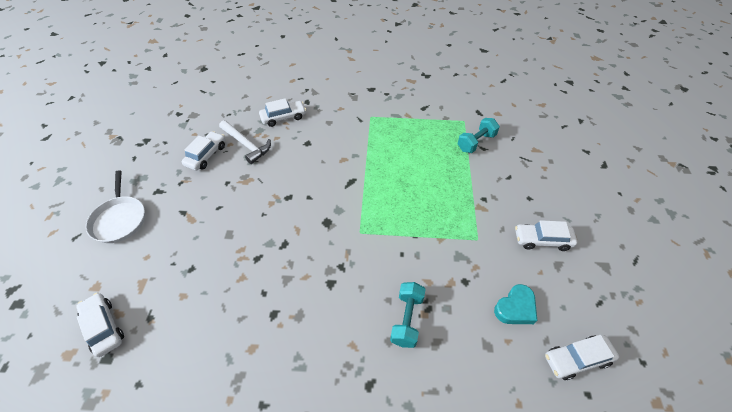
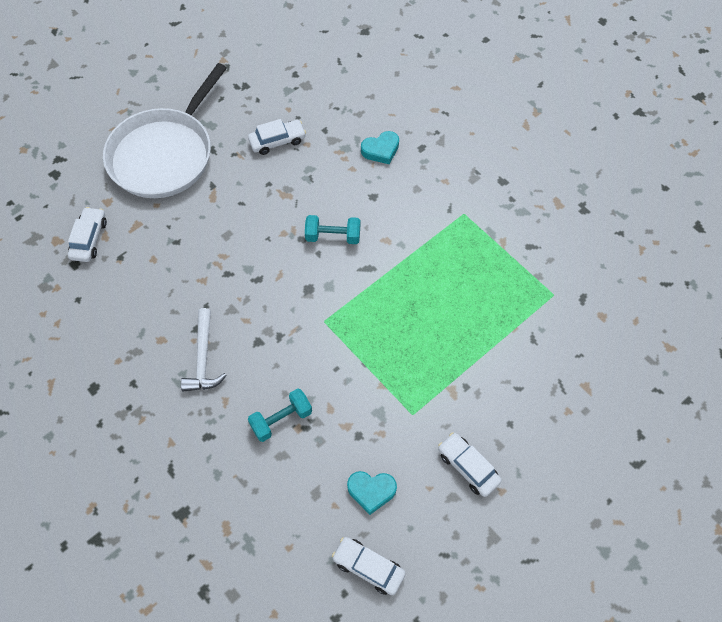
camera: 45 degrees right, 10 degrees up
white pan [86,170,145,243] -> white pan [103,63,227,198], size x1.89
white hammer [219,120,271,164] -> white hammer moved to [181,308,227,391]
white car [259,98,306,127] -> turquoise heart [361,131,399,164]
turquoise dumbbell [458,118,500,153] -> turquoise dumbbell moved to [305,215,360,244]

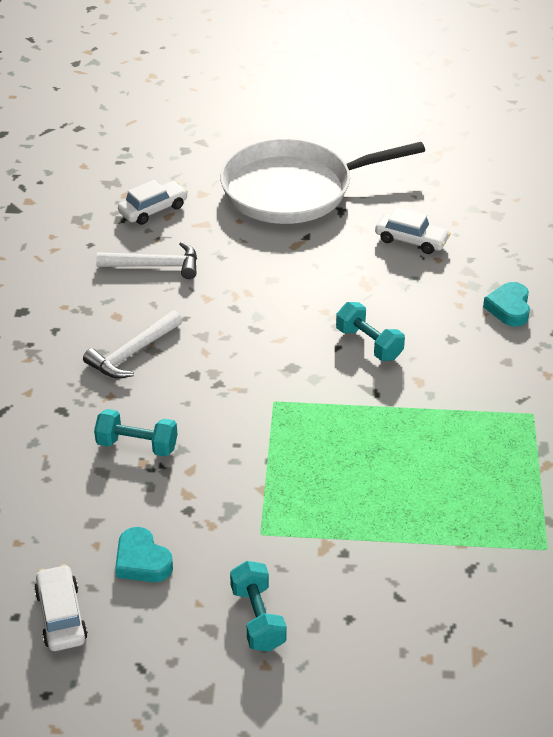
camera: 45 degrees right, 20 degrees down
turquoise heart [361,131,399,164] -> turquoise heart turned 75 degrees clockwise [483,282,530,327]
white car [438,432,502,497] -> turquoise dumbbell [230,561,287,651]
none -> white hammer [96,242,197,279]

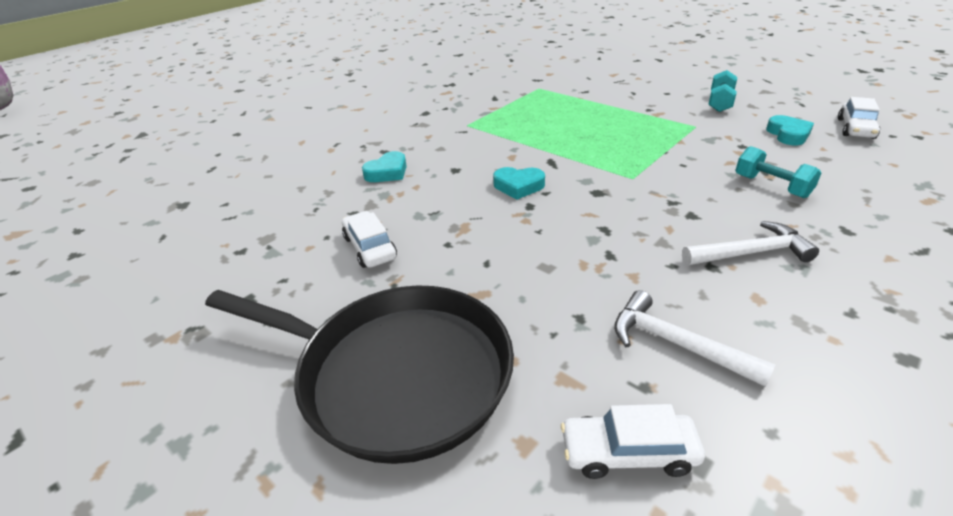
camera: 140 degrees left, 5 degrees down
white pan [220,139,425,224] -> black pan [205,285,514,464]
turquoise dumbbell [336,302,405,361] -> turquoise heart [493,167,545,199]

